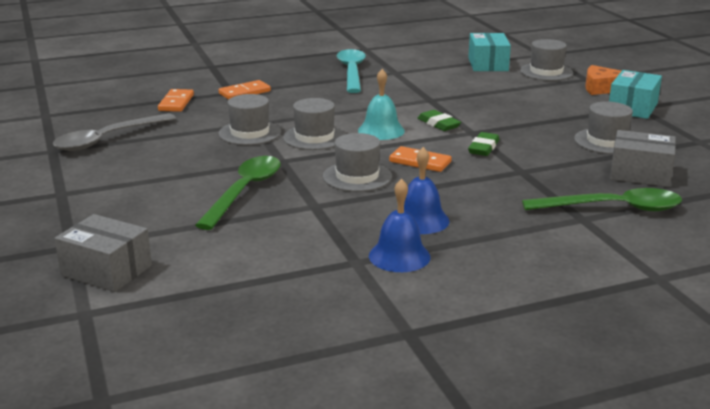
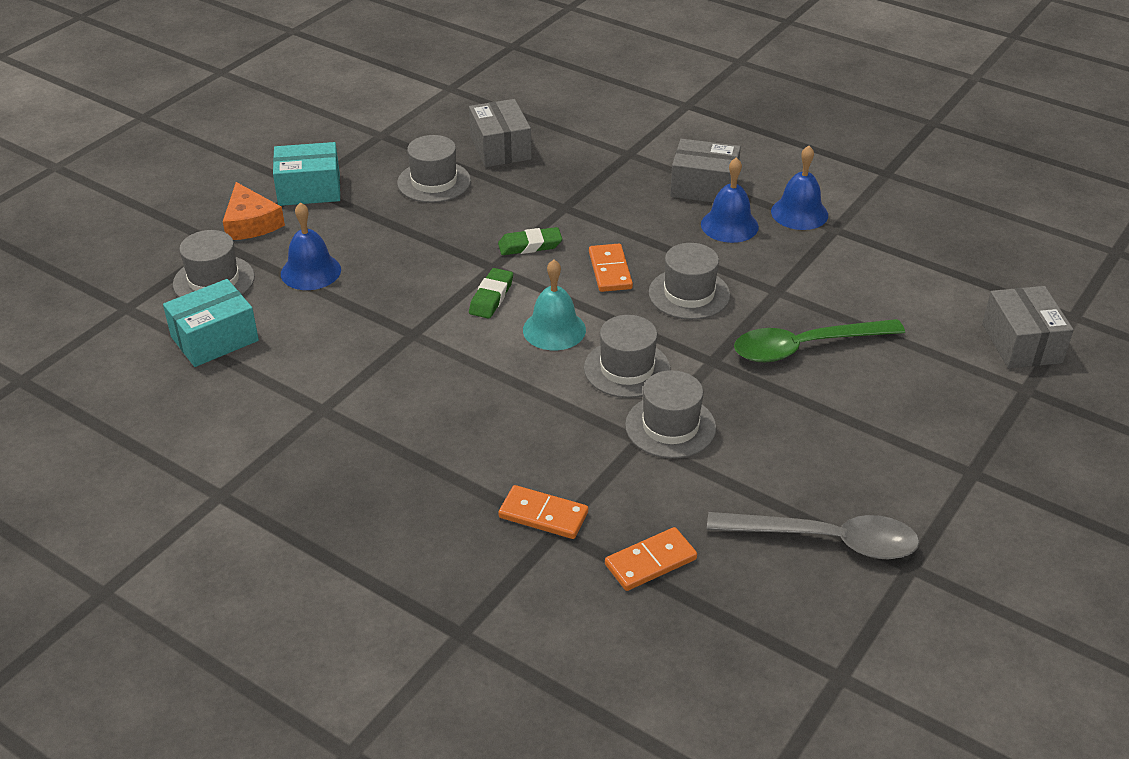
camera: 125 degrees left, 15 degrees up
turquoise spoon [337,49,366,93] -> none
green spoon [522,188,682,211] -> none
none -> blue bell [281,202,341,290]
none -> grey box [670,139,741,202]

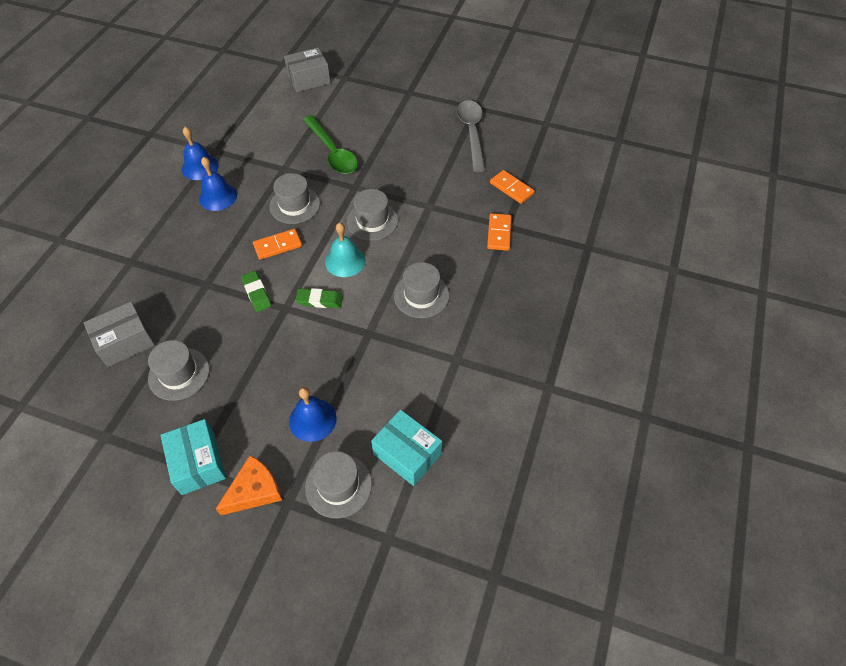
camera: 105 degrees left, 15 degrees up
grey hat [625,370,716,459] -> grey hat moved to [394,262,449,318]
grey box [670,139,741,202] -> none

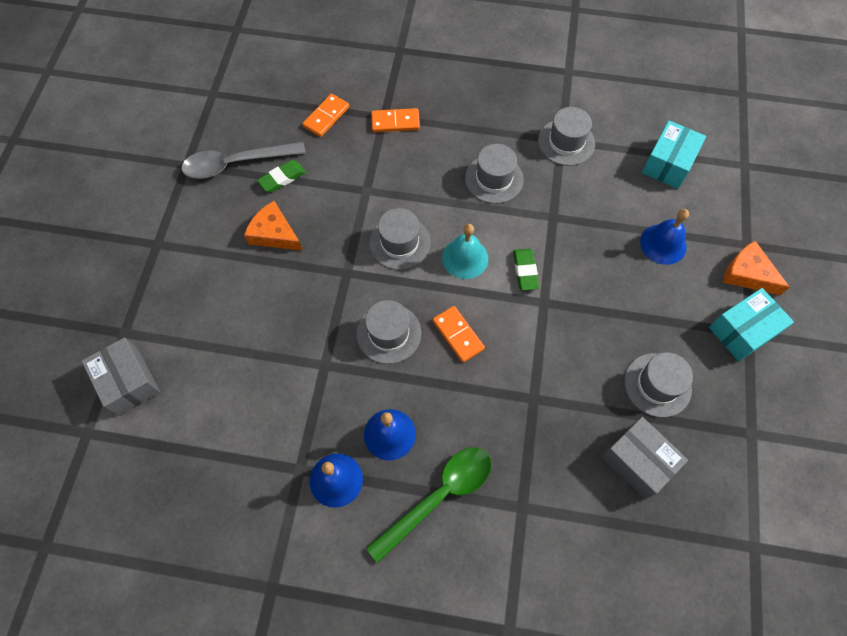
camera: 100 degrees left, 10 degrees up
green eraser [241,271,271,312] -> green eraser moved to [257,160,306,192]
green spoon [303,115,358,174] -> green spoon moved to [366,447,492,563]
grey hat [305,451,372,518] -> grey hat moved to [538,107,595,166]
none -> orange cheese [244,201,303,251]

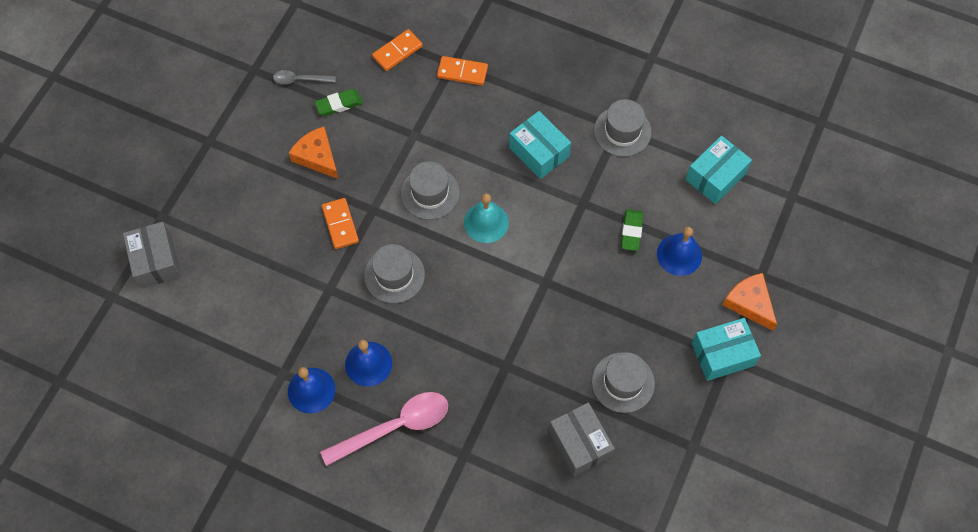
camera: 15 degrees right, 0 degrees up
grey spoon [181,142,306,179] -> grey spoon [273,70,336,85], size x0.52
green spoon [366,447,492,563] -> pink spoon [320,392,448,466]
orange domino [432,306,485,363] -> orange domino moved to [322,198,359,249]
grey hat [465,144,524,204] -> turquoise box [509,111,571,179]
green eraser [513,249,539,290] -> green eraser moved to [621,209,643,251]

